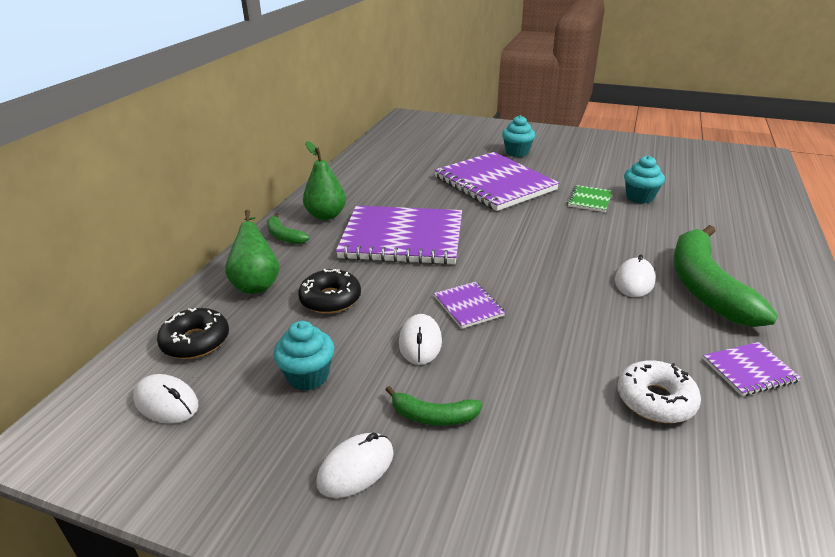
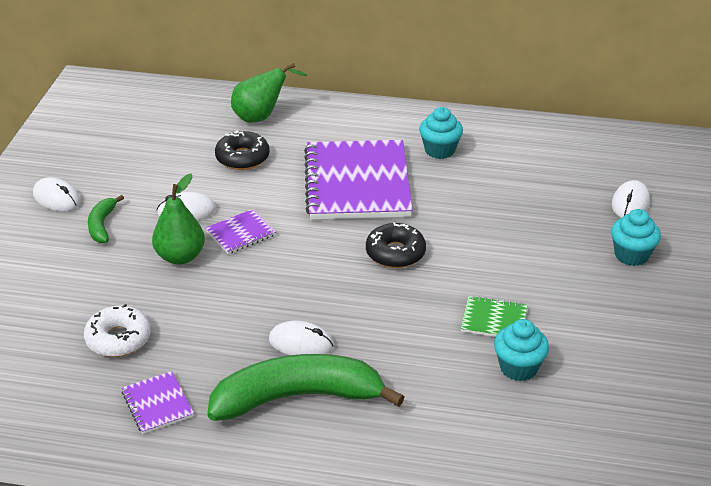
camera: 80 degrees right, 5 degrees up
white mouse [133,374,198,424] -> white mouse moved to [612,180,650,218]
black donut [157,308,229,359] -> black donut moved to [366,222,426,268]
green banana [267,213,309,244] -> none
turquoise cupcake [273,321,334,391] -> turquoise cupcake moved to [419,107,463,159]
green pear [303,141,346,220] -> green pear moved to [152,174,205,265]
purple notebook [434,152,559,211] -> none

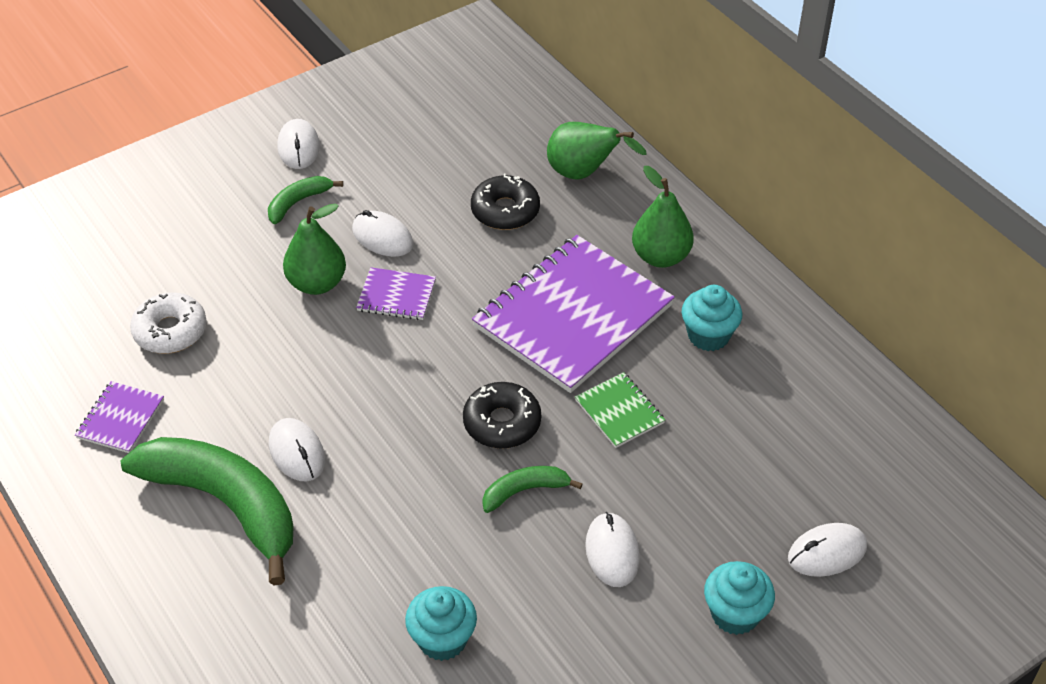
camera: 45 degrees right, 10 degrees up
green notebook [461,296,528,337] -> green notebook moved to [575,372,665,448]
none -> green banana [482,466,582,513]
none -> white mouse [585,512,640,587]
none -> green pear [632,166,694,268]

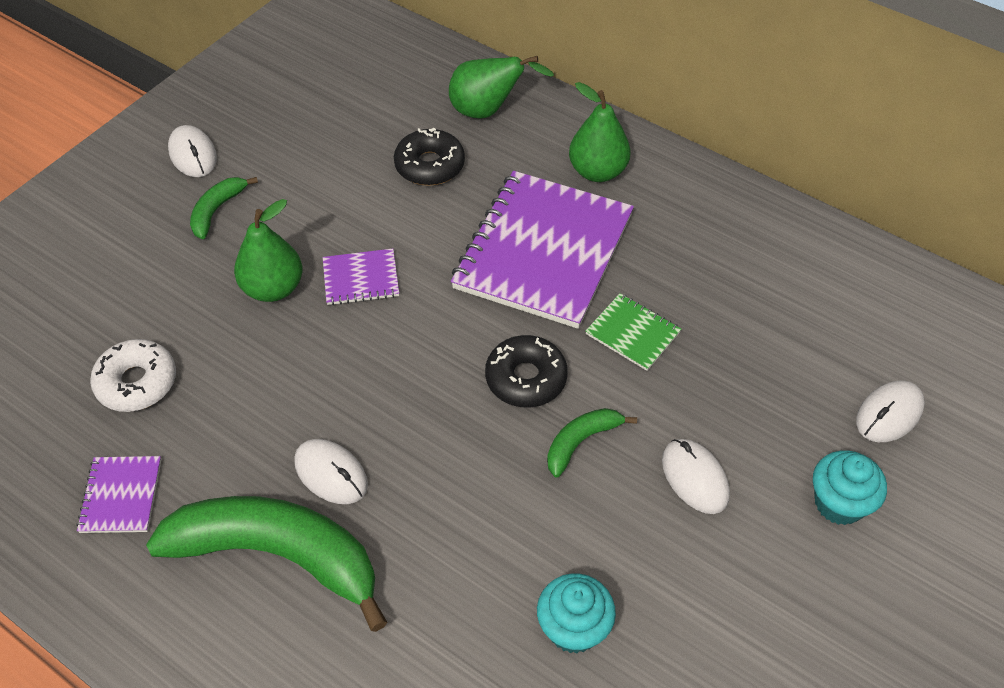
camera: 20 degrees left, 5 degrees up
white mouse [352,210,413,257] -> none
turquoise cupcake [682,285,743,351] -> none

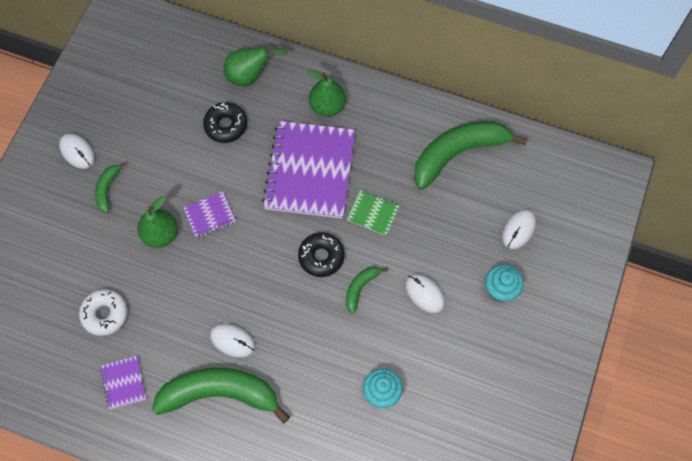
camera: 15 degrees left, 15 degrees up
none -> green banana [414,121,528,190]

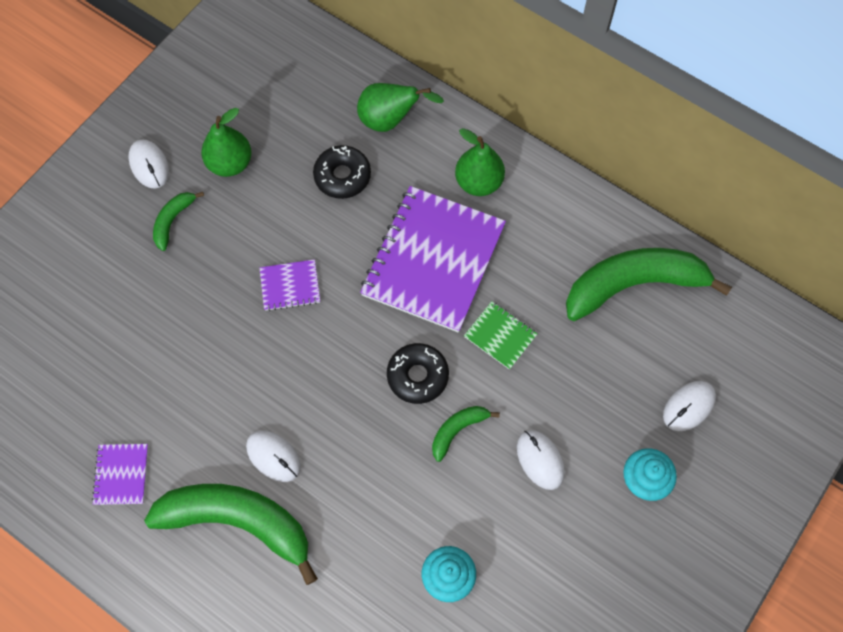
camera: 15 degrees right, 0 degrees up
white donut [79,289,127,336] -> none
green pear [138,196,178,248] -> green pear moved to [201,108,252,177]

